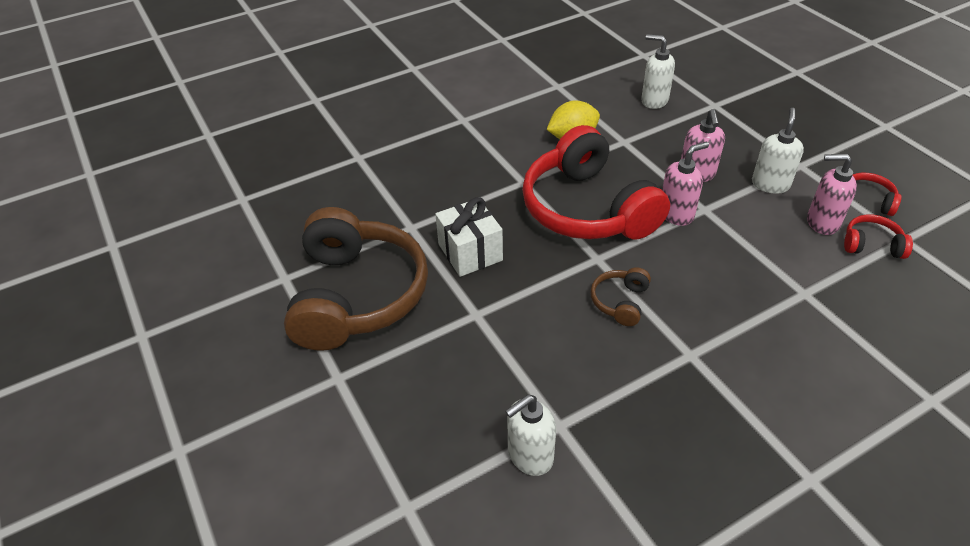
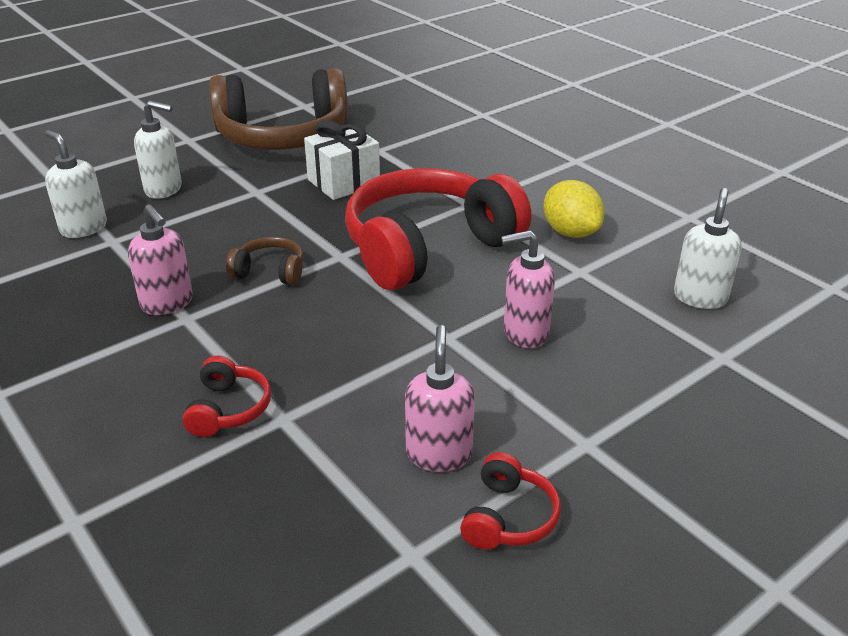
camera: 80 degrees right, 10 degrees down
pink soap dispenser [662,142,709,226] -> pink soap dispenser moved to [128,204,193,315]
white soap dispenser [752,108,804,194] -> white soap dispenser moved to [134,100,182,199]
red headphones [844,214,913,259] -> red headphones moved to [183,355,271,437]

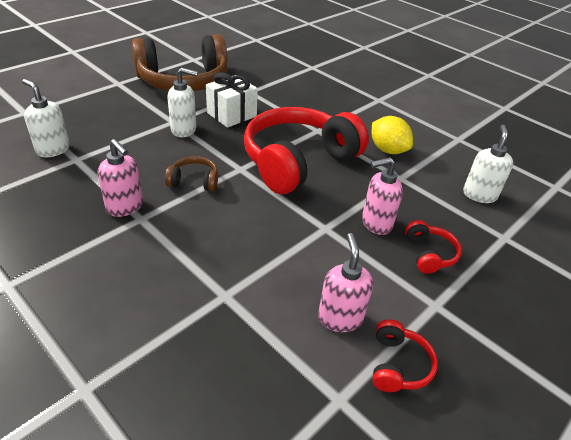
camera: 10 degrees left, 5 degrees up
white soap dispenser [134,100,182,199] -> white soap dispenser moved to [168,68,198,137]
red headphones [183,355,271,437] -> red headphones moved to [405,220,462,274]

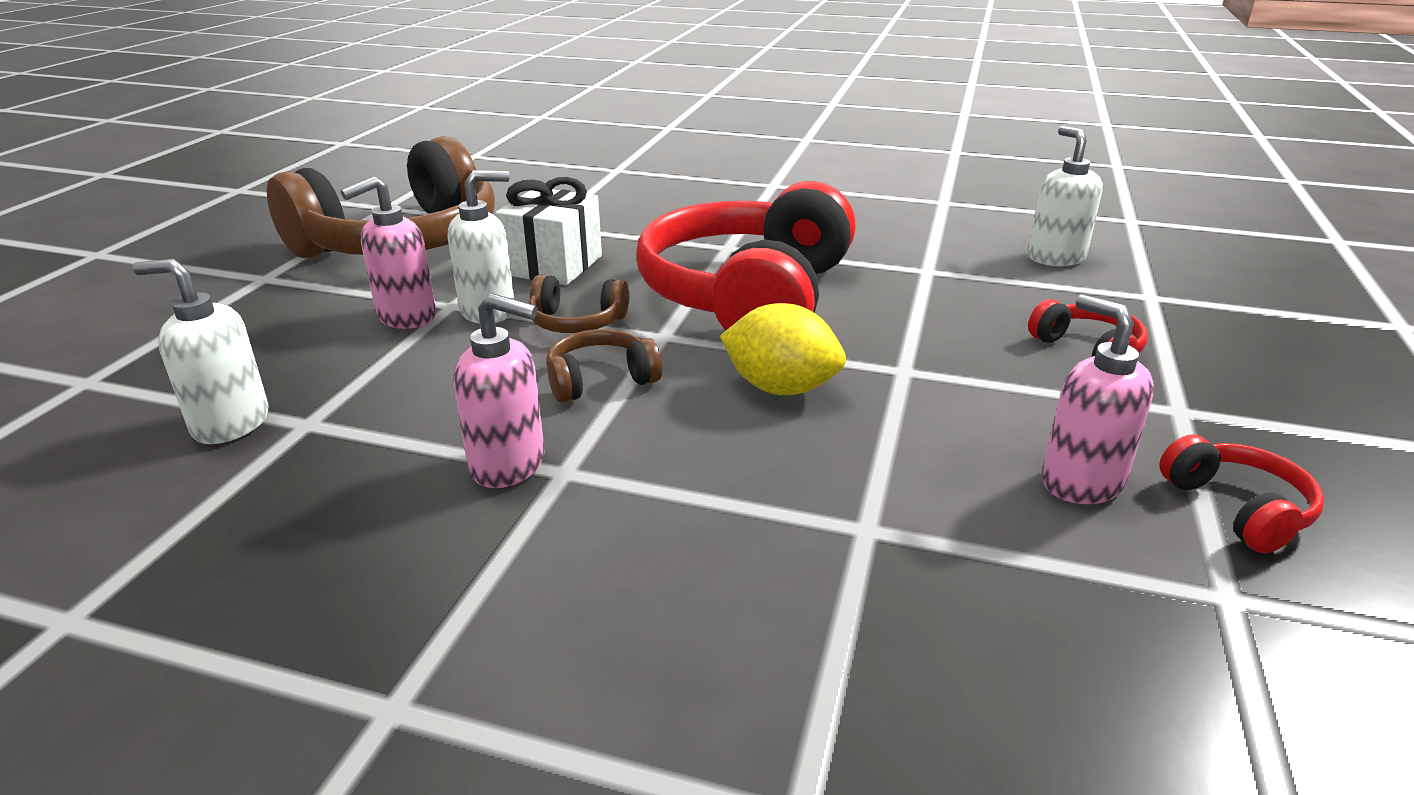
camera: 25 degrees left, 10 degrees down
pink soap dispenser [362,157,403,235] -> pink soap dispenser moved to [341,176,436,329]
yellow lemon [372,116,413,154] -> yellow lemon moved to [720,303,846,395]
none -> brown headphones [529,275,629,333]

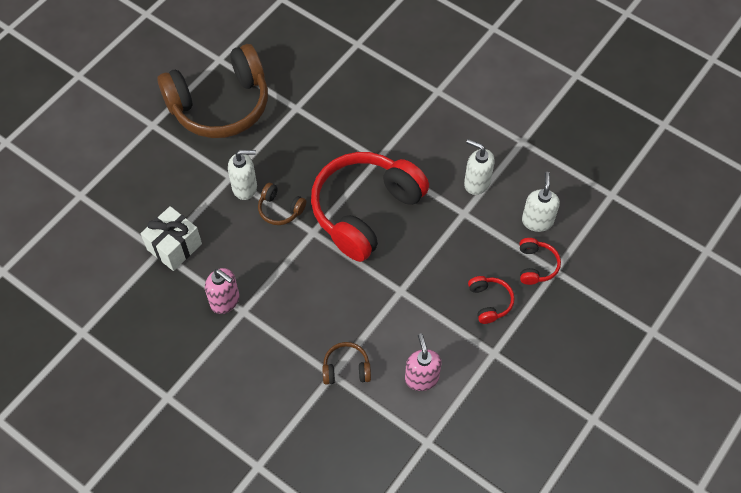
camera: 20 degrees right, 30 degrees up
white soap dispenser [133,259,269,444] -> white soap dispenser moved to [464,139,495,195]
pink soap dispenser [341,176,436,329] -> none
white gift [495,177,602,285] -> white gift moved to [141,206,202,271]
brown headphones [546,329,662,403] -> brown headphones moved to [322,342,371,385]
yellow lemon [720,303,846,395] -> none
red headphones [1159,435,1324,553] -> red headphones moved to [520,238,561,285]

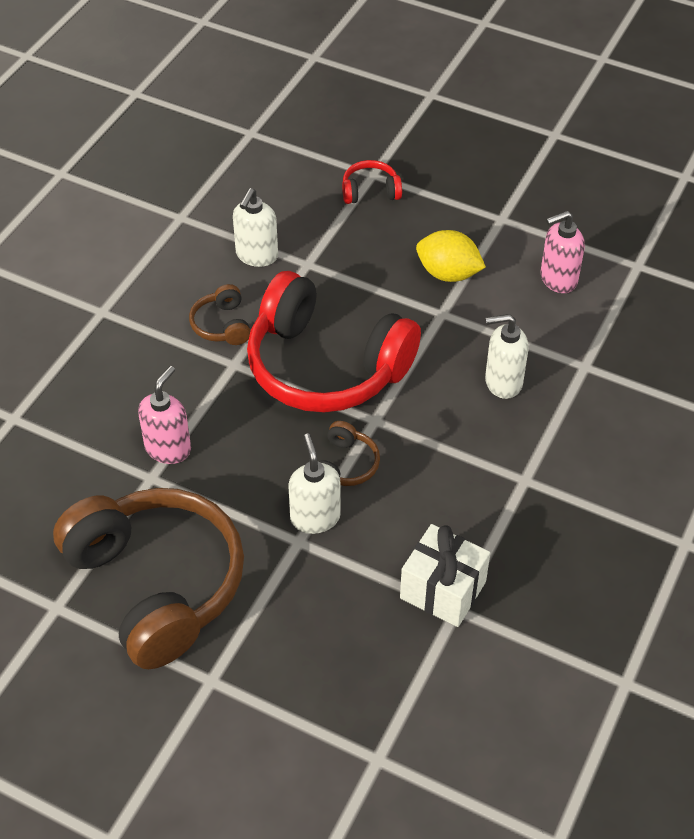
camera: 100 degrees left, 10 degrees down
pink soap dispenser [205,268,239,314] -> pink soap dispenser moved to [138,366,191,464]
brown headphones [322,342,371,385] -> brown headphones moved to [189,284,250,345]
red headphones [468,276,514,324] -> none
white soap dispenser [522,172,560,232] -> white soap dispenser moved to [485,314,529,399]
none -> yellow lemon [416,230,486,282]

